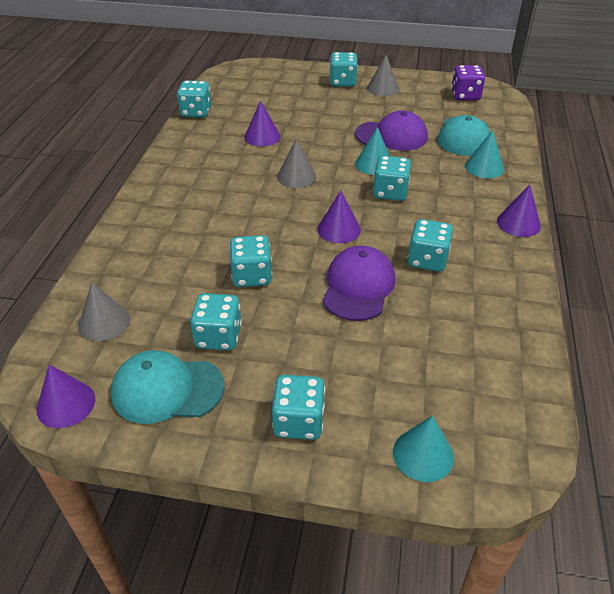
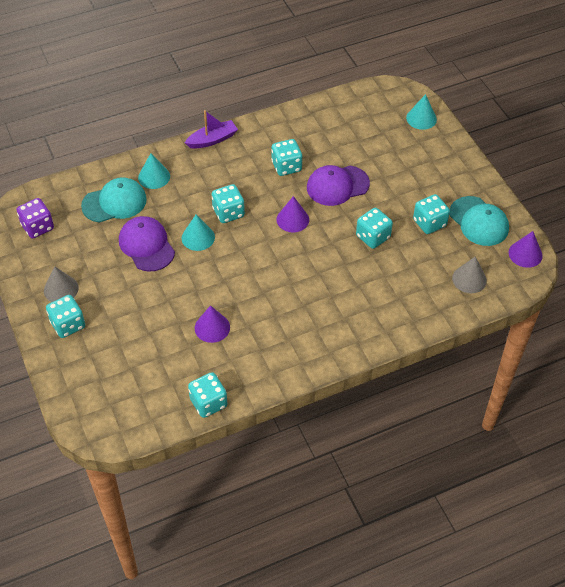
camera: 125 degrees left, 10 degrees up
turquoise dice [272,375,325,440] -> none
grey cone [277,139,316,188] -> none
purple cone [497,185,541,237] -> purple boat [185,110,238,149]

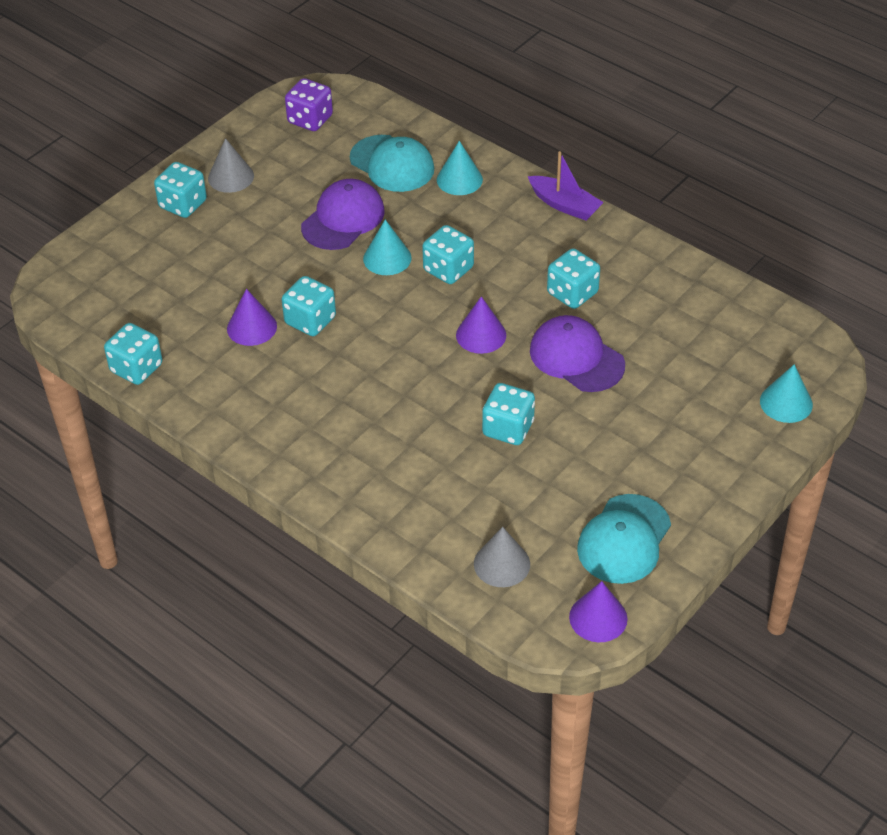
camera: 65 degrees right, 5 degrees down
turquoise dice [413,194,450,234] -> turquoise dice moved to [282,276,336,336]

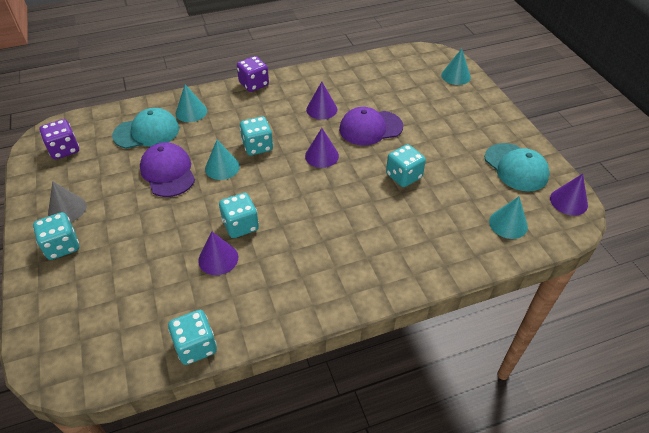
camera: 60 degrees left, 0 degrees up
grey cone [474,527,530,587] -> turquoise cone [489,196,528,239]
purple boat [528,151,604,220] -> purple dice [237,56,269,92]
turquoise dice [547,248,600,309] -> purple cone [306,82,337,120]

